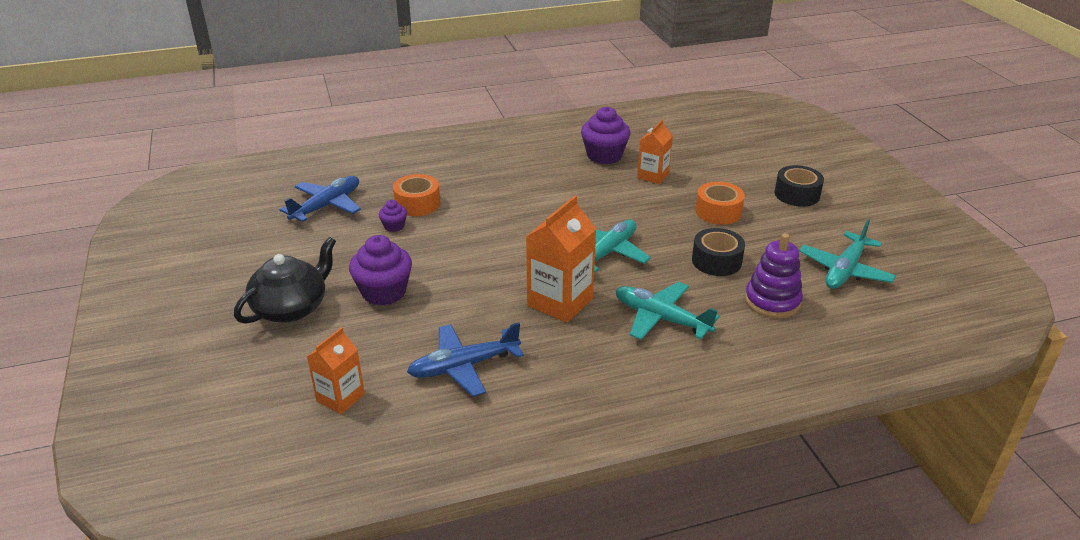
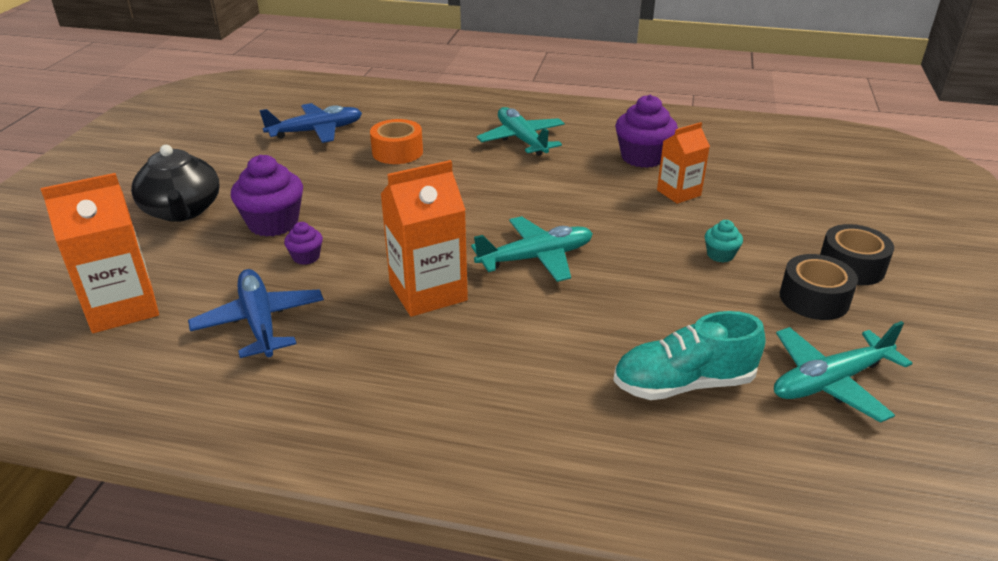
camera: 30 degrees right, 0 degrees up
black teapot [234,237,336,324] -> black teapot turned 90 degrees clockwise [131,145,219,222]
orange carton [307,327,365,414] -> orange carton [41,173,159,333], size x1.61
purple cupcake [379,200,407,232] -> purple cupcake moved to [284,222,323,265]
blue plane [407,322,524,397] -> blue plane turned 60 degrees clockwise [188,269,324,358]
turquoise plane [615,282,720,340] -> turquoise plane moved to [477,107,565,156]
black tape [692,228,745,276] -> black tape moved to [780,254,858,320]
orange tape [695,182,745,225] -> turquoise cupcake [705,220,743,263]
purple stacking toy [745,233,803,318] -> turquoise shoe [613,311,765,400]

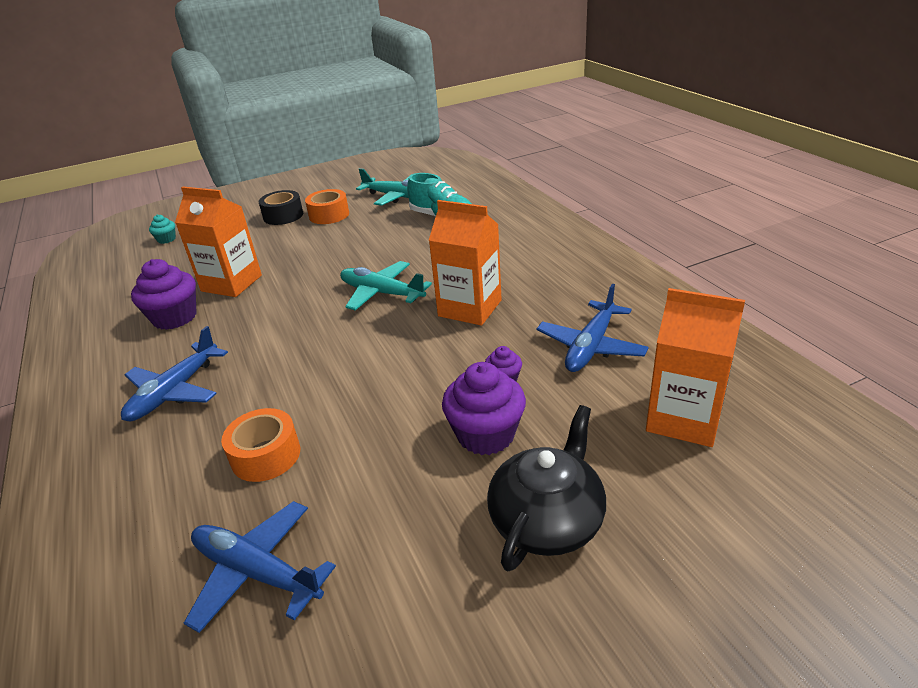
camera: 125 degrees left, 0 degrees up
turquoise plane [477,107,565,156] -> blue plane [121,326,228,422]
orange carton [657,122,710,204] -> orange carton [175,187,262,297], size x1.61
turquoise cupcake [705,220,743,263] -> turquoise cupcake moved to [149,214,176,244]
black tape [780,254,858,320] -> orange tape [305,189,349,224]

